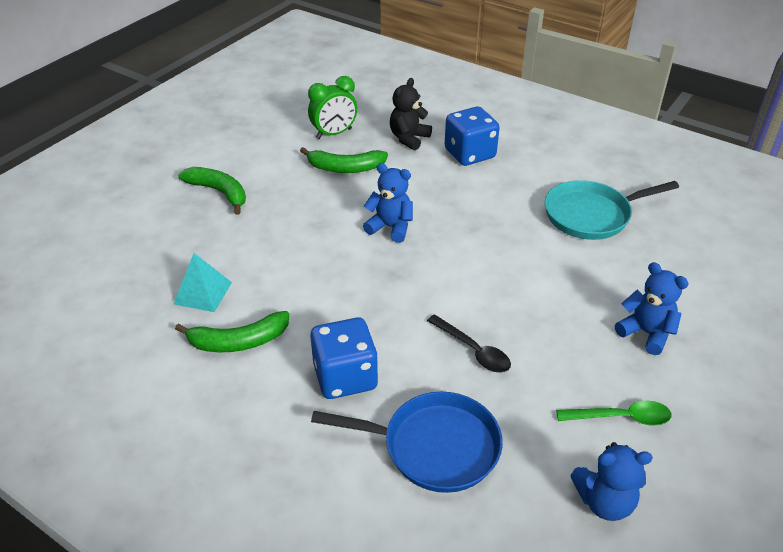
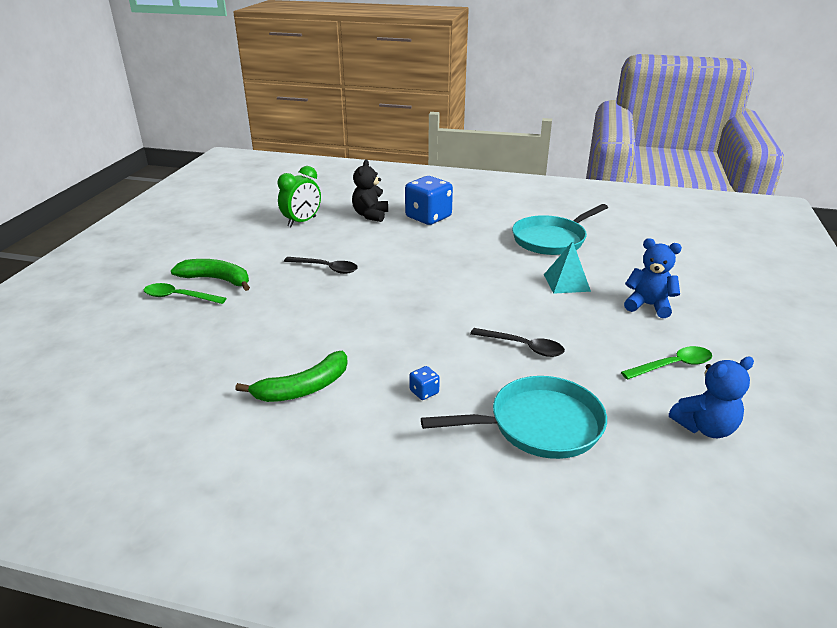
camera: 20 degrees left, 10 degrees down
turquoise pyramid [174,253,232,312] -> turquoise pyramid moved to [544,241,591,294]
green banana [300,147,388,173] -> none
blue dice [310,318,378,399] -> blue dice [409,366,440,400], size x0.42
blue pan [311,392,503,493] -> turquoise pan [421,376,607,459]
blue teddy bear [363,163,413,243] -> none
none -> green spoon [144,283,227,304]
none -> black spoon [284,257,358,274]

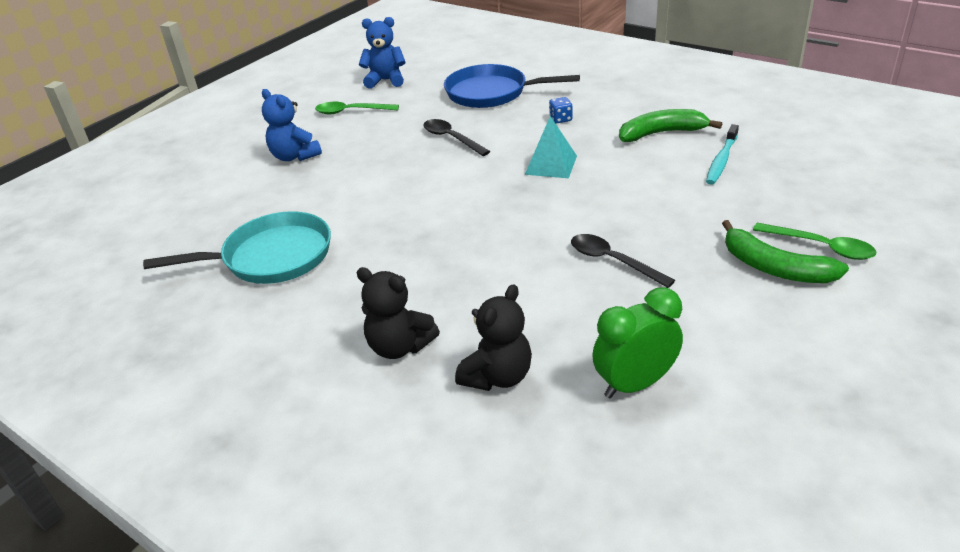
camera: 155 degrees left, 5 degrees up
blue dice [405,176,453,225] -> black teddy bear [356,267,440,359]
turquoise pan [421,376,607,459] -> blue pan [444,64,580,108]
turquoise pyramid [544,241,591,294] -> turquoise pyramid moved to [525,116,577,178]
none -> turquoise toothbrush [706,124,739,185]

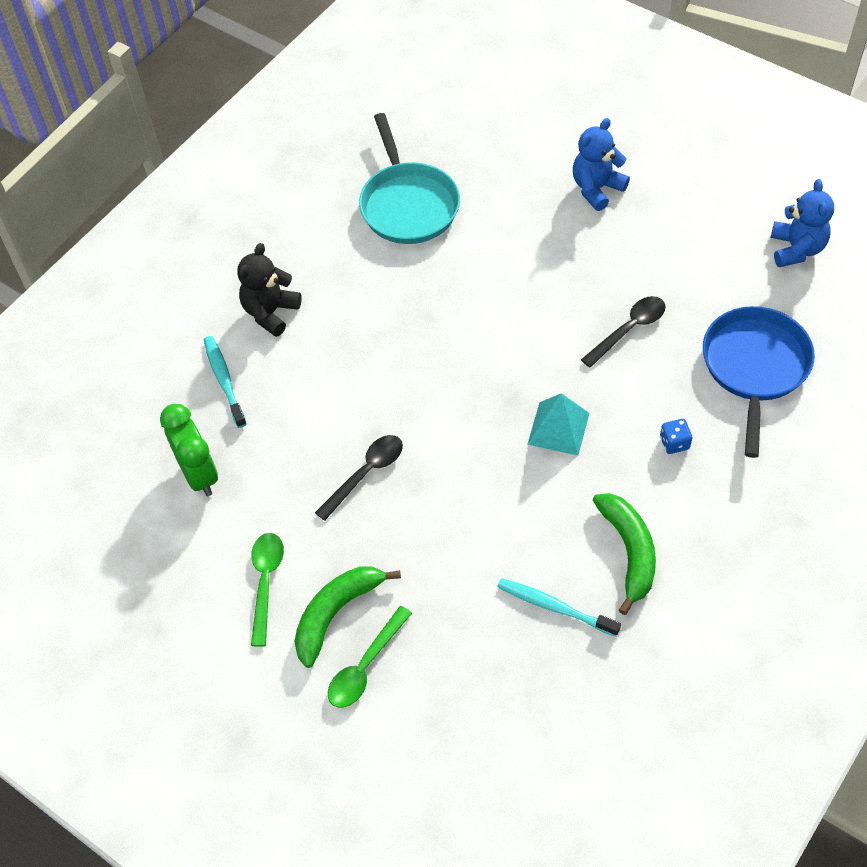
camera: 90 degrees right, 20 degrees up
green spoon [315,102,399,114] -> green spoon moved to [251,533,284,647]
black teddy bear [455,284,532,391] -> turquoise toothbrush [204,336,247,428]

